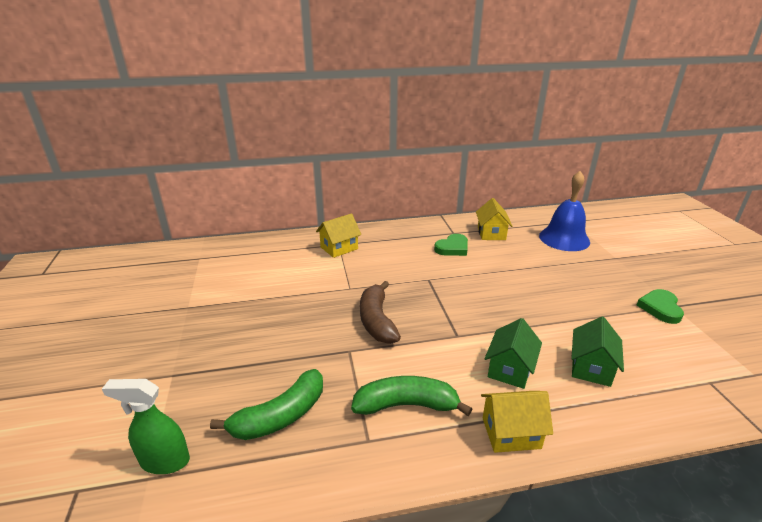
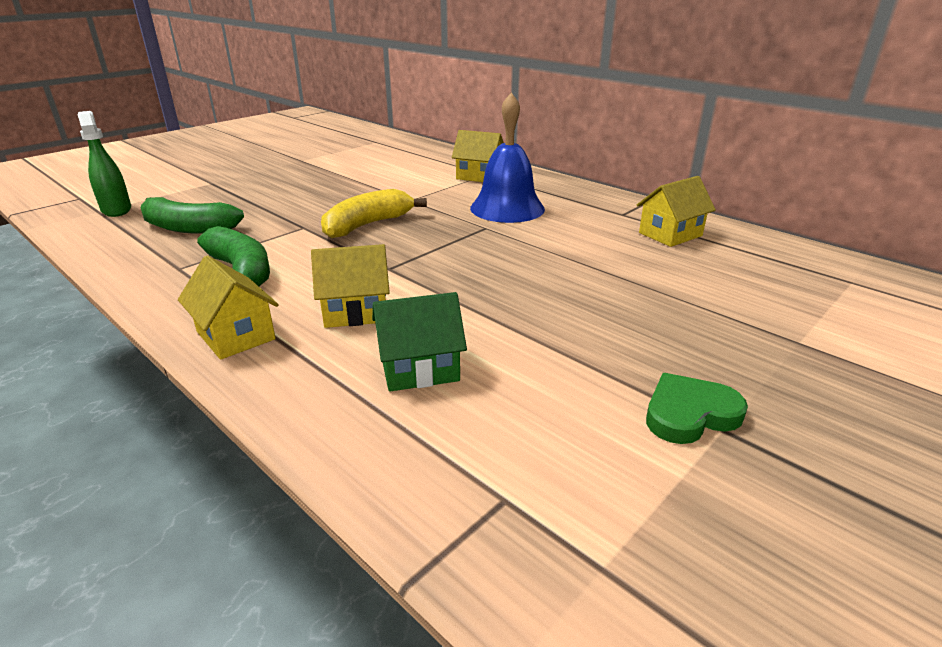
camera: 55 degrees right, 0 degrees up
brown banana [360,281,401,344] -> yellow banana [321,189,427,238]
green heart [434,234,468,256] -> none
green house [485,318,542,389] -> yellow house [311,244,390,328]
blue bell [539,171,590,251] -> blue bell moved to [470,92,545,223]

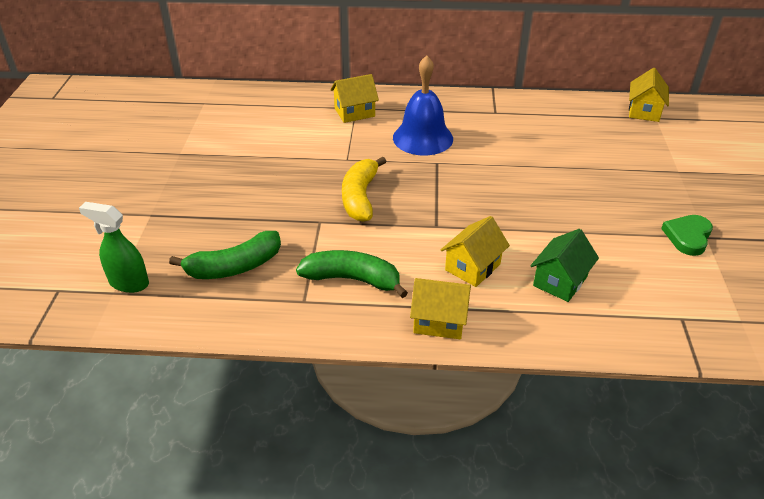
camera: 40 degrees left, 10 degrees up
yellow house [637,176,716,247] -> yellow house moved to [629,68,669,122]

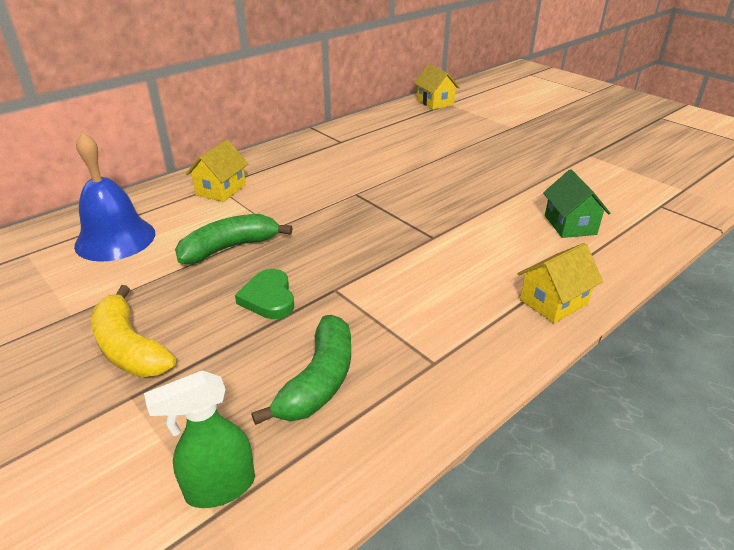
camera: 45 degrees left, 5 degrees down
green banana [296,250,408,298] -> green banana moved to [175,214,292,264]
yellow banana [342,157,387,222] -> yellow banana moved to [91,285,176,377]
blue bell [393,55,453,155] -> blue bell moved to [74,132,155,262]
yellow house [441,216,510,287] -> none
green heart [661,215,713,256] -> green heart moved to [235,269,294,319]

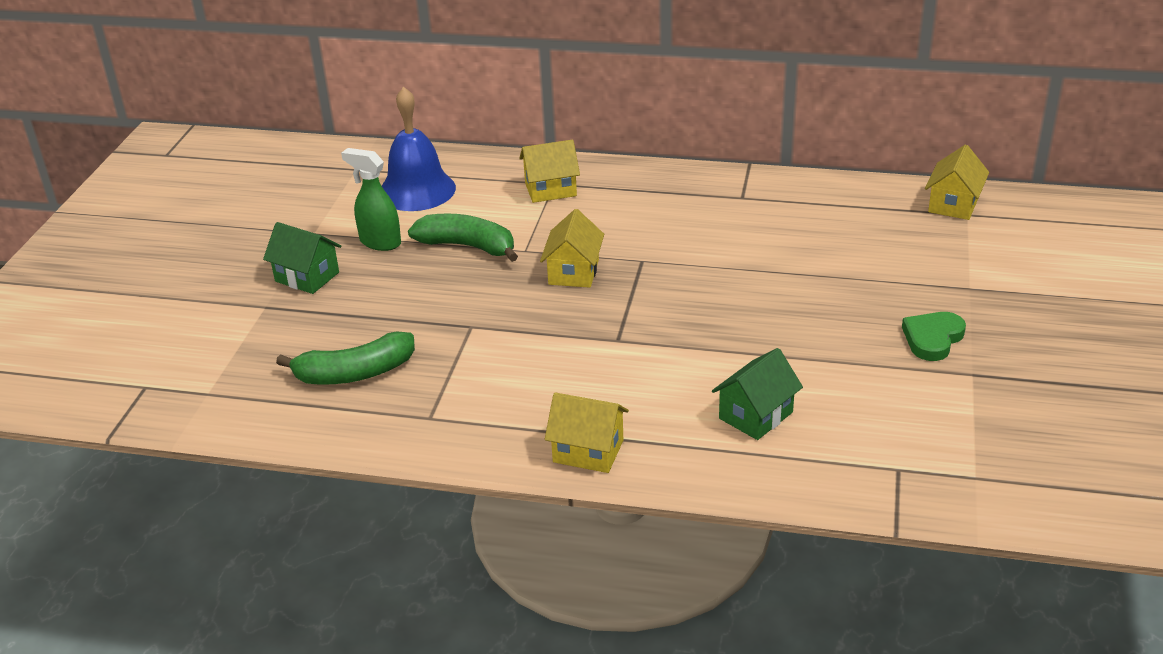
camera: 55 degrees right, 0 degrees up
yellow banana [91,285,176,377] -> green house [263,222,341,294]
green spray bottle [144,370,255,508] -> green spray bottle moved to [341,148,401,251]
green heart [235,269,294,319] -> green heart moved to [902,312,966,361]
none -> yellow house [540,209,604,288]

